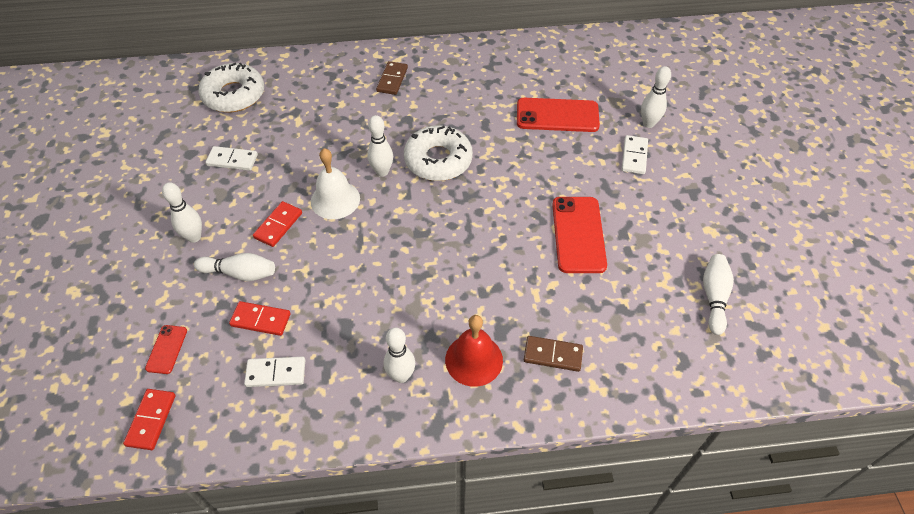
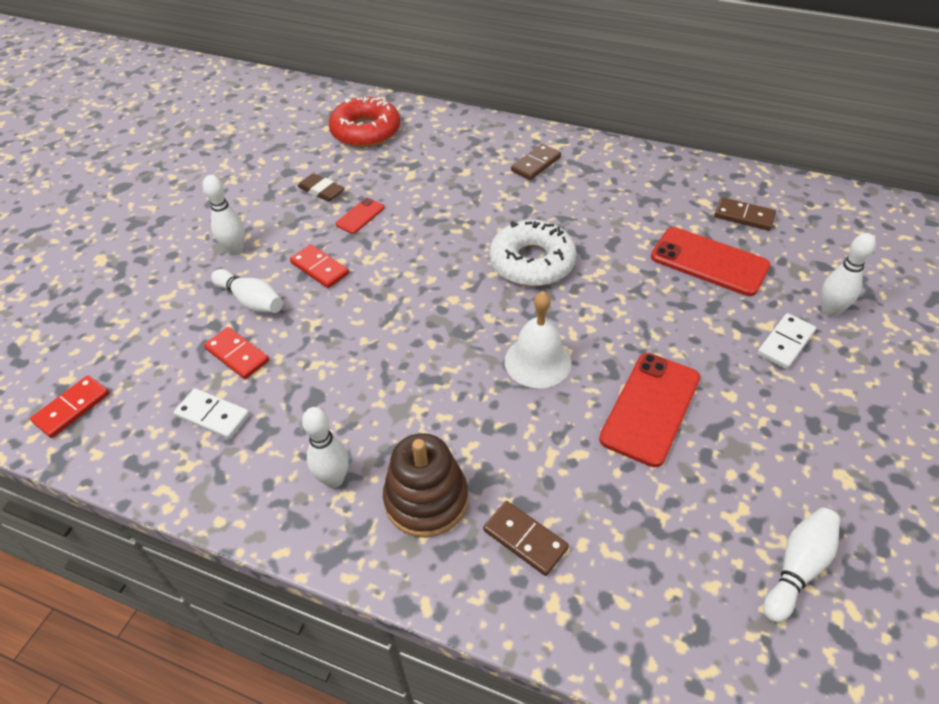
camera: 30 degrees right, 5 degrees down
red phone [145,325,187,374] -> red phone moved to [336,198,385,234]
white donut [198,62,264,113] -> red donut [329,97,400,147]
white domino [206,146,258,171] -> brown eraser [297,173,345,202]
red domino [253,201,302,247] -> red domino turned 75 degrees clockwise [290,245,349,288]
white bell [311,148,360,219] -> white bell moved to [505,291,571,388]
white bowling pin [367,115,393,177] -> none
red bell [445,315,503,387] -> brown stacking toy [383,433,468,538]
none -> brown domino [714,197,776,231]

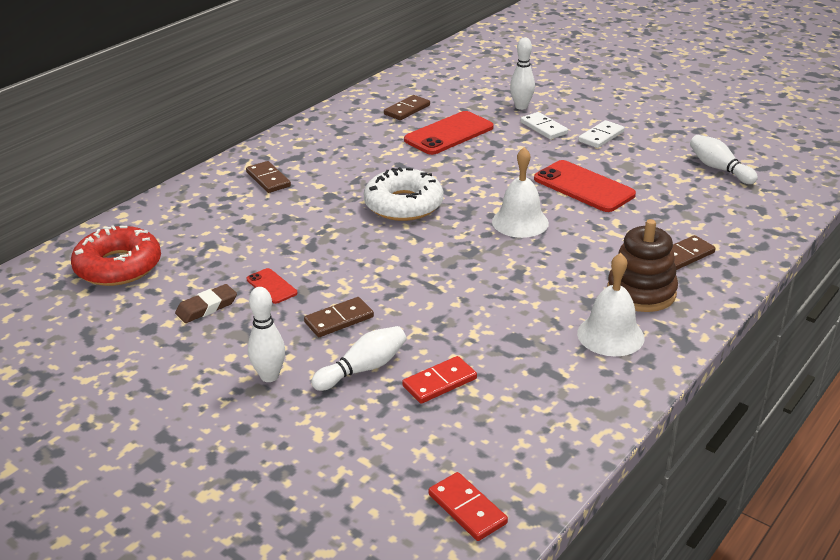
camera: 75 degrees left, 15 degrees down
white domino [174,388,250,439] -> white domino moved to [578,120,625,148]
red domino [290,245,349,288] -> brown domino [304,297,374,337]
white bowling pin [302,407,349,488] -> white bell [577,253,645,356]

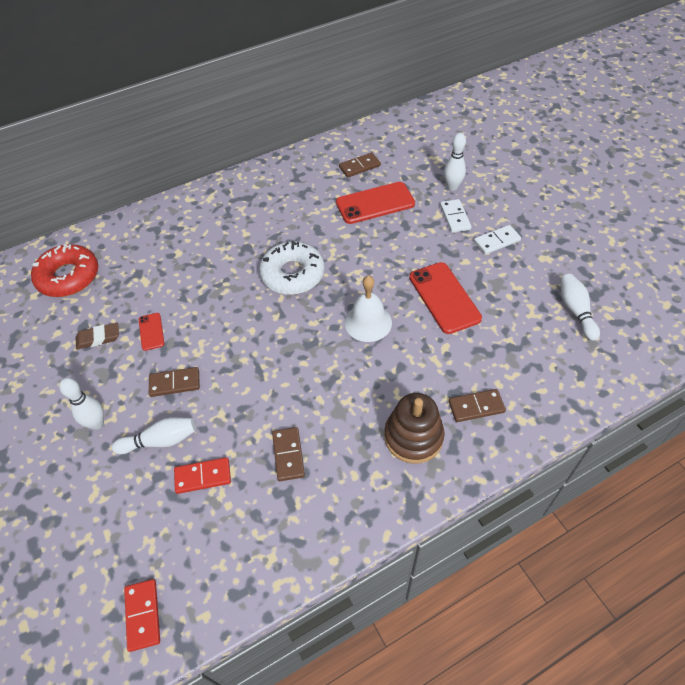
camera: 25 degrees right, 20 degrees up
brown domino [246,161,291,193] -> brown domino moved to [272,427,305,481]
white bell [577,253,645,356] -> none

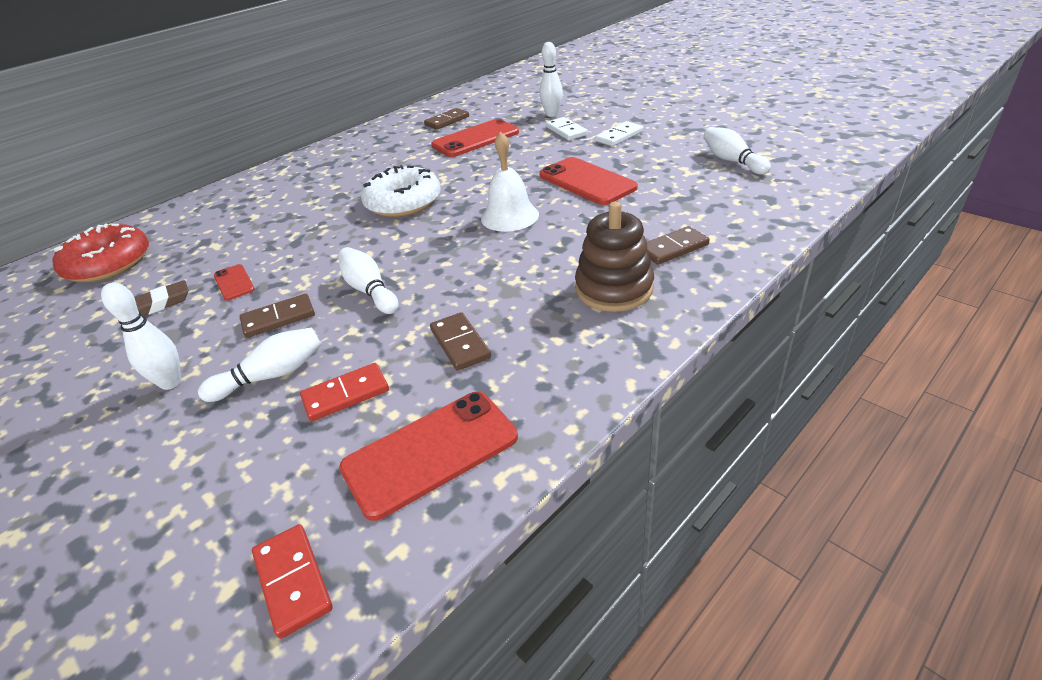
camera: 15 degrees left, 15 degrees down
none -> white bowling pin [338,247,399,314]
none -> red phone [339,392,518,521]

